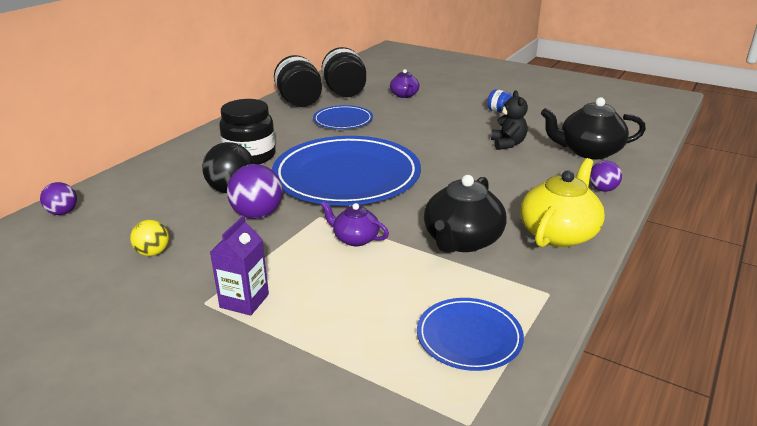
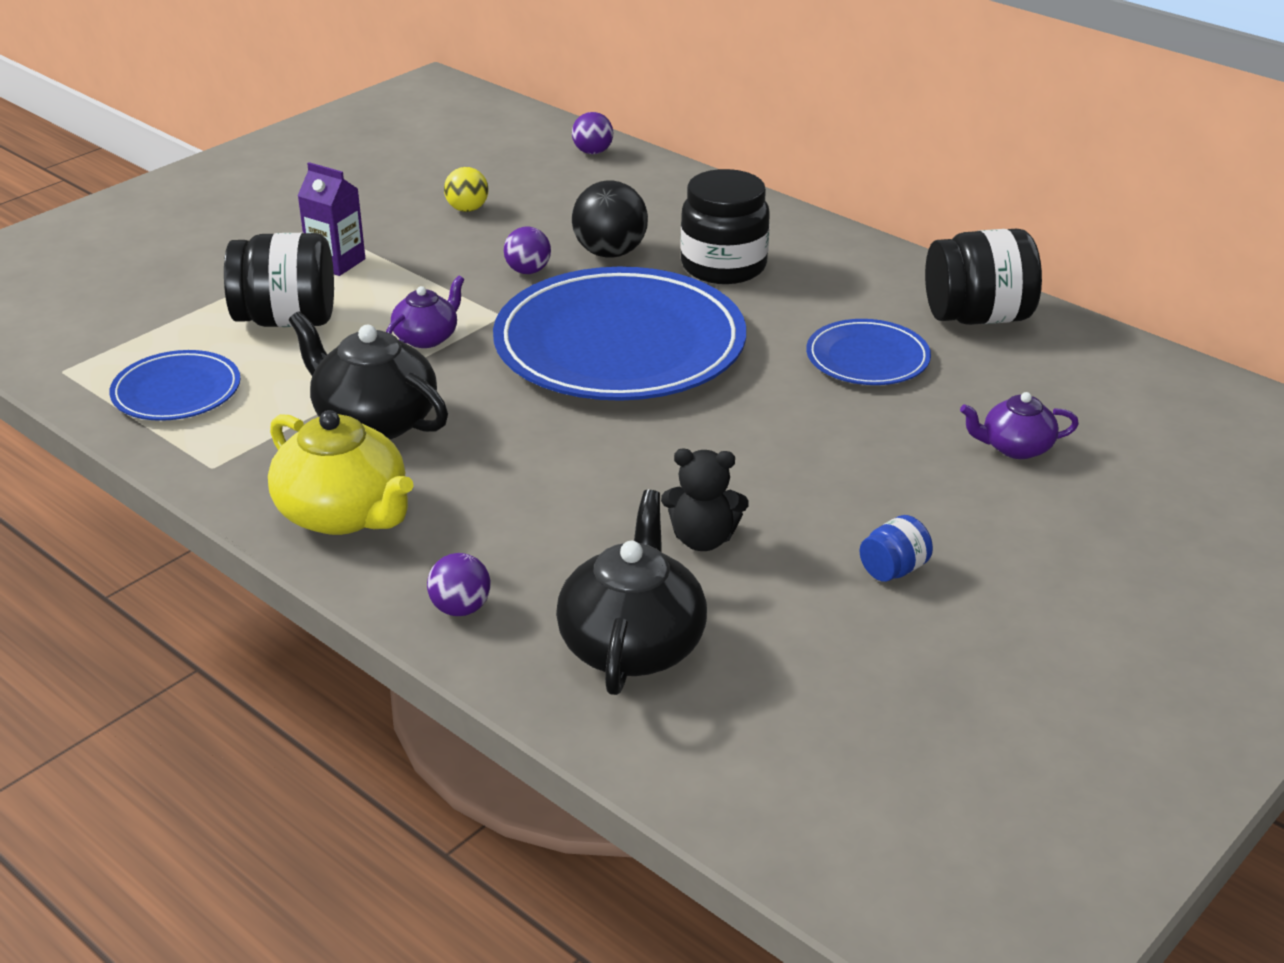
camera: 100 degrees right, 5 degrees up
purple ball [227,164,283,219] -> purple ball [504,227,551,274], size x0.61
black jar [322,47,366,97] -> black jar moved to [224,233,334,327]

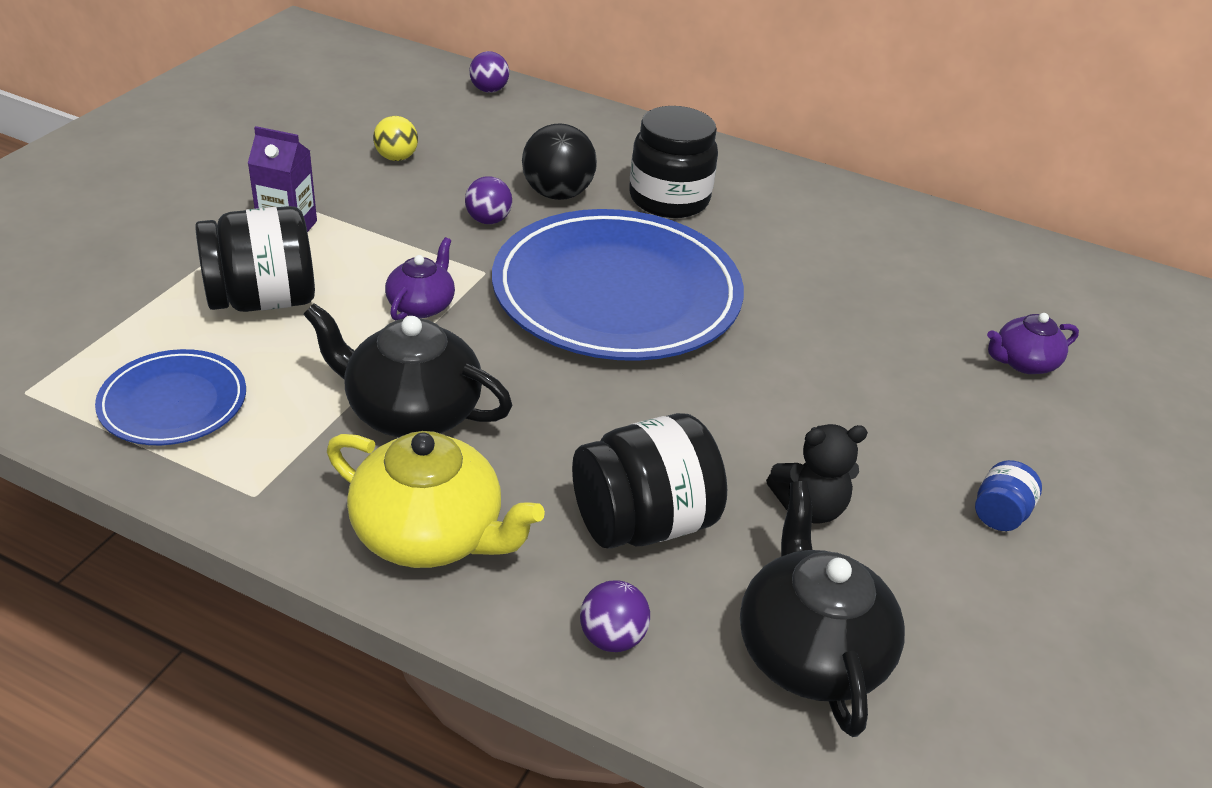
camera: 20 degrees left, 5 degrees up
blue plate [806,319,931,385] -> none
black jar [925,229,1042,325] -> black jar moved to [572,413,727,549]

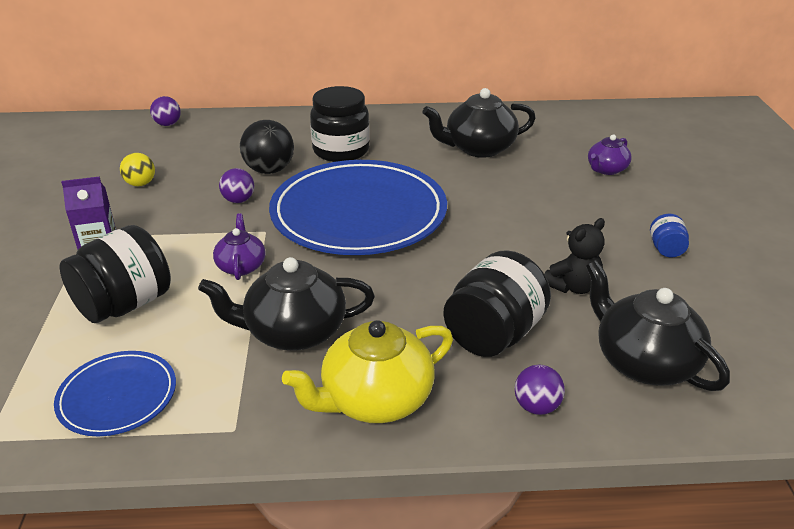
camera: 25 degrees left, 5 degrees down
yellow teapot [327,431,545,568] -> yellow teapot turned 150 degrees clockwise [282,320,453,423]
none -> black teapot [422,88,536,158]

